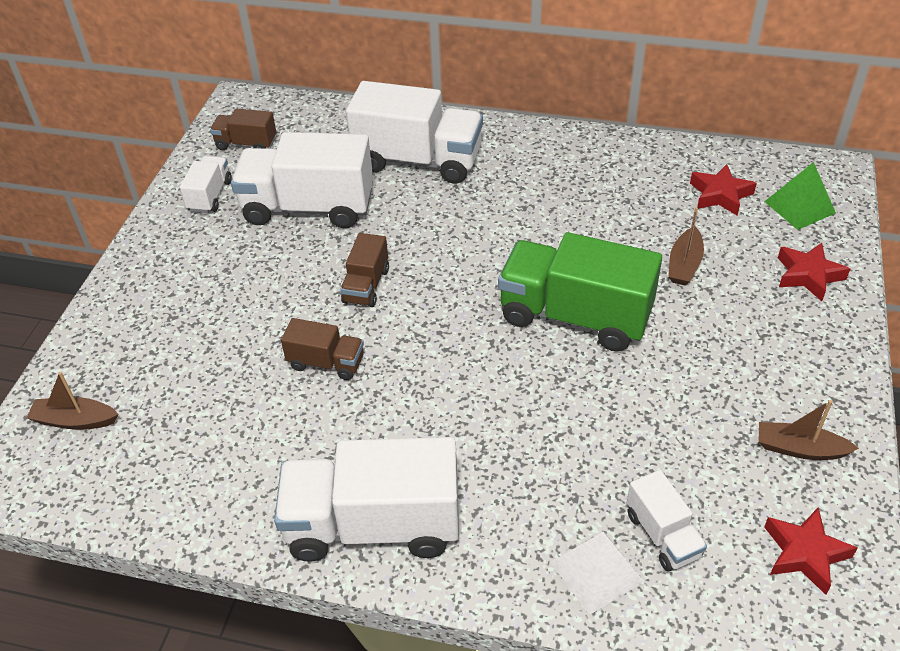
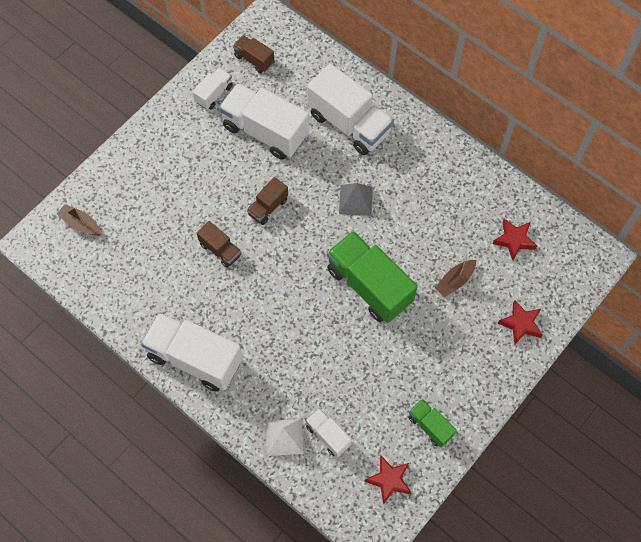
camera: 25 degrees right, 20 degrees up
white truck [627,470,707,571] -> white truck turned 135 degrees clockwise [305,408,352,457]
brown boat [758,400,859,460] -> green truck [408,399,457,448]
green pyramid [764,162,836,230] -> none
none -> grey pyramid [339,183,373,216]

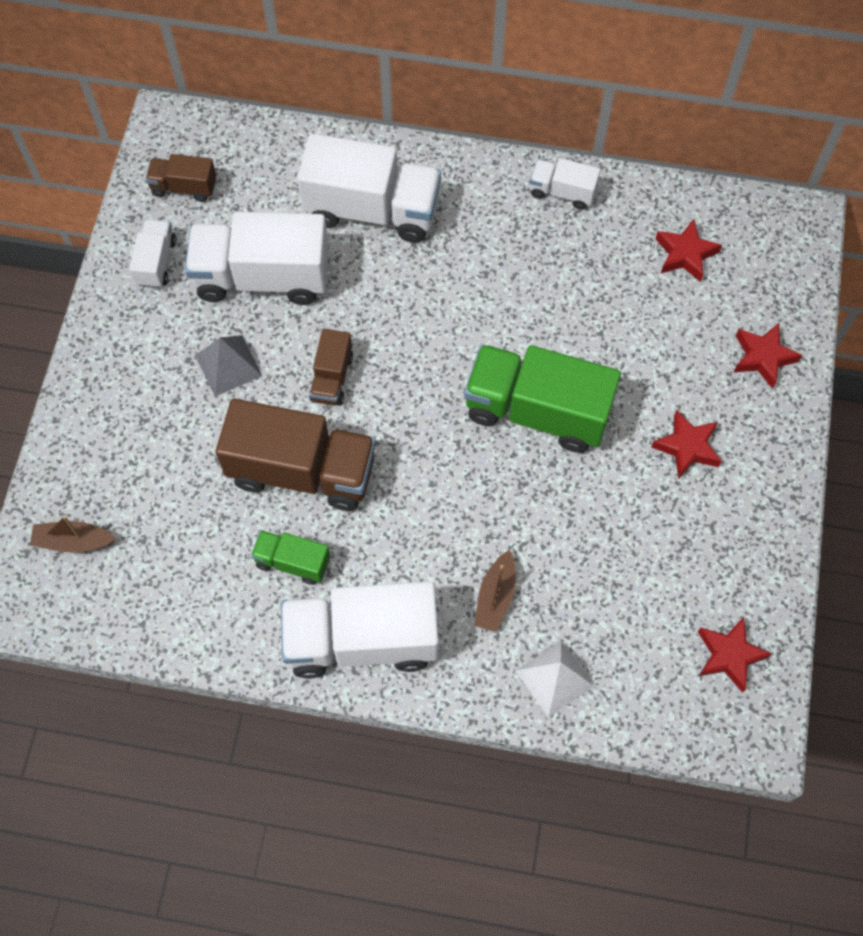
camera: 30 degrees left, 0 degrees up
brown truck [197,221,241,268] -> brown truck [216,399,376,511], size x2.02
white truck [305,408,352,457] -> white truck moved to [530,158,601,210]
grey pyramid [339,183,373,216] -> grey pyramid moved to [195,335,262,397]
green truck [408,399,457,448] -> green truck moved to [251,530,330,585]
brown boat [435,260,476,297] -> brown boat moved to [474,550,516,632]
none -> red star [651,410,722,479]

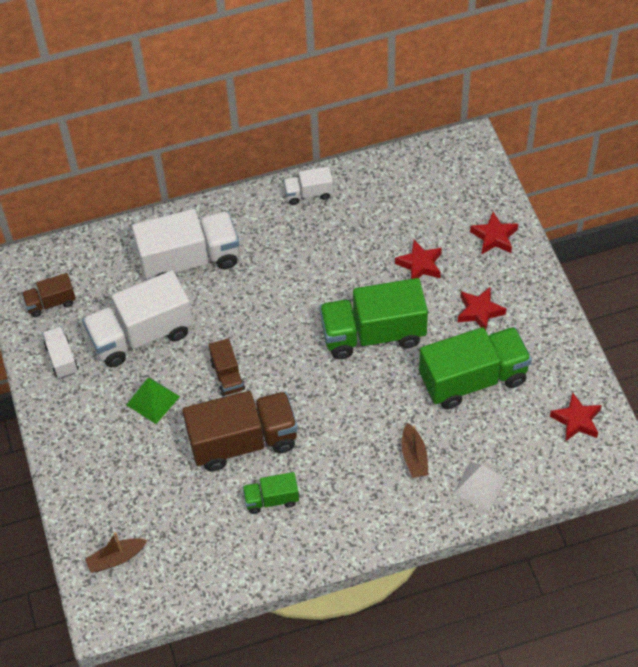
camera: 25 degrees left, 10 degrees down
grey pyramid [195,335,262,397] -> green pyramid [127,378,180,424]
white truck [281,582,439,679] -> none
red star [656,219,722,282] -> red star moved to [395,240,442,279]
none -> green truck [419,327,532,409]

